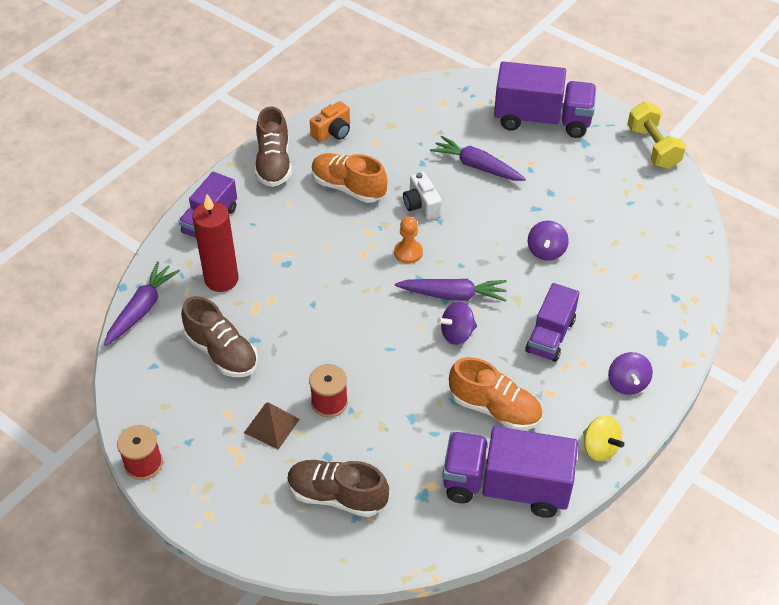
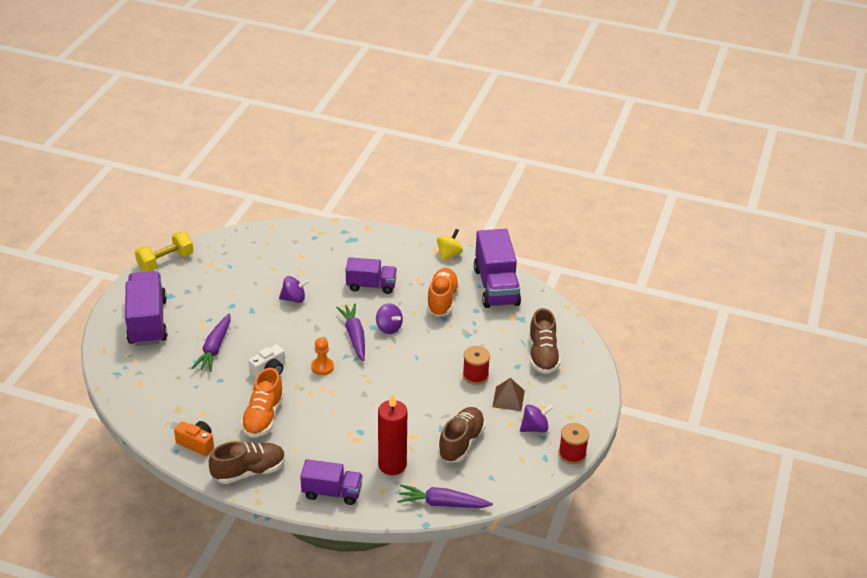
camera: 110 degrees left, 10 degrees down
purple spinning top [608,352,653,395] -> purple spinning top moved to [520,405,554,432]

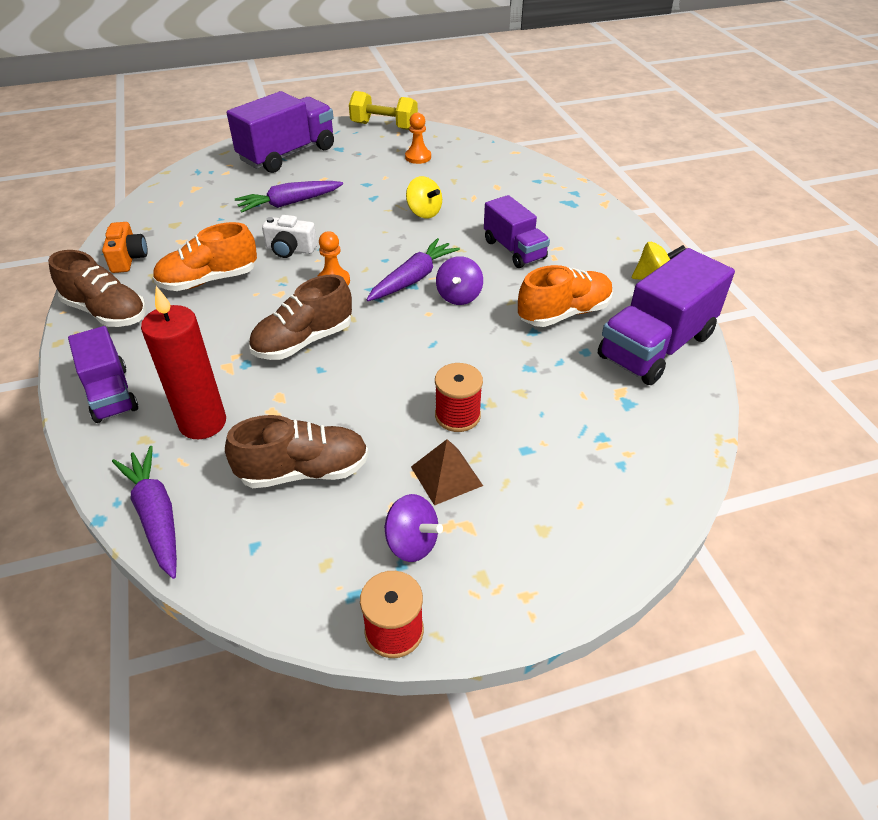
camera: 55 degrees right, 5 degrees up
purple spinning top [279,276,310,303] -> yellow spinning top [406,176,442,218]
brown shoe [529,308,561,374] -> brown shoe moved to [249,274,352,360]
none -> orange pawn [405,113,431,164]

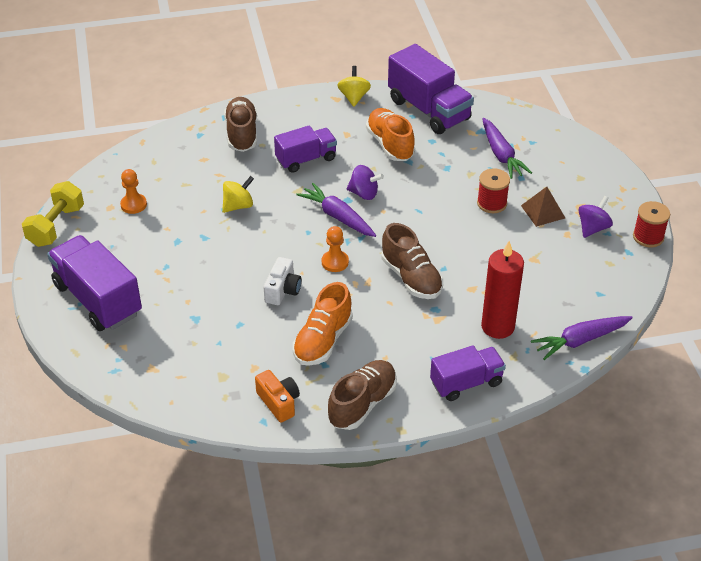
camera: 85 degrees left, 0 degrees up
orange camera [102,222,148,273] -> orange camera turned 60 degrees clockwise [255,370,300,423]
orange shoe [153,222,257,291] -> orange shoe turned 45 degrees clockwise [293,282,353,366]
brown shoe [225,415,369,488] -> brown shoe moved to [224,97,257,152]
purple carrot [235,181,343,213] -> purple carrot moved to [482,118,532,179]

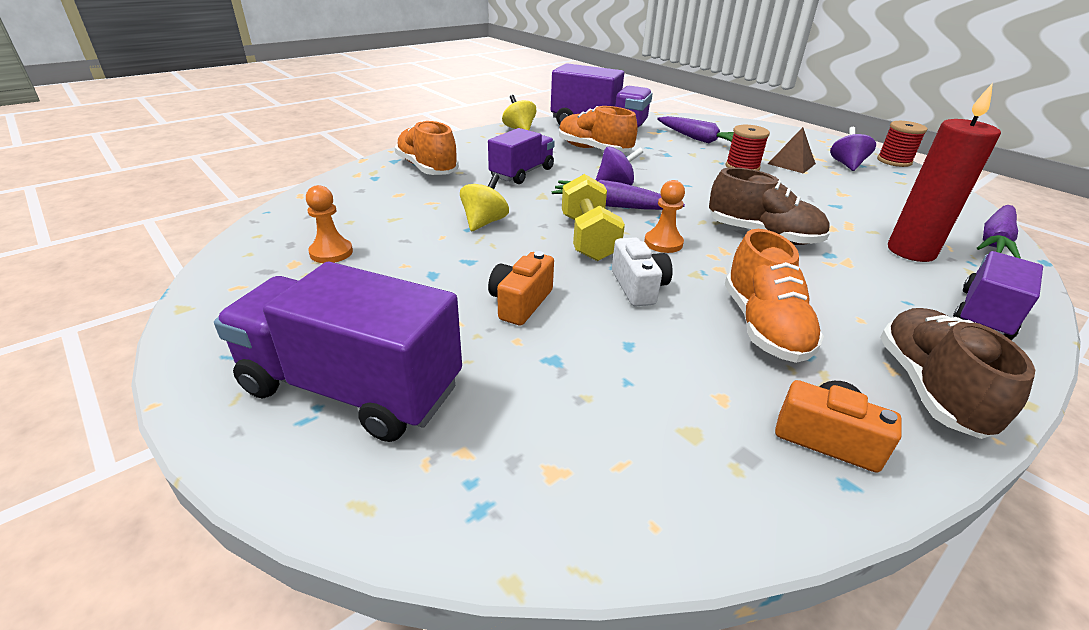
camera: 30 degrees left, 10 degrees down
yellow dumbbell [22,181,84,247] -> yellow dumbbell moved to [562,174,625,261]
brown shoe [224,97,257,152] -> orange shoe [395,120,459,175]
none -> orange camera [488,251,554,325]

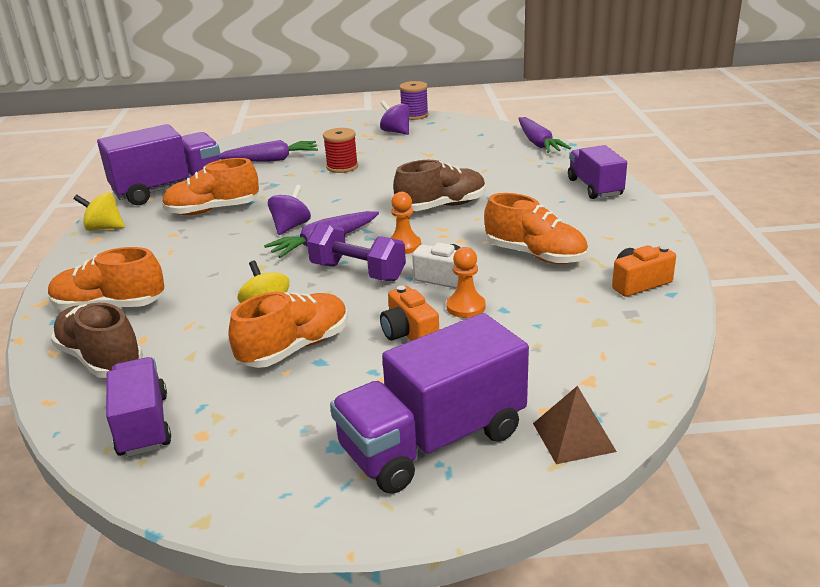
camera: 50 degrees left, 5 degrees down
orange pawn [306,185,353,263] -> orange pawn moved to [446,247,486,318]
purple truck [488,128,555,184] -> purple truck moved to [106,357,171,457]
yellow dumbbell [562,174,625,261] -> purple dumbbell [307,223,406,282]
brown pyramid [768,127,816,173] -> brown pyramid moved to [533,386,617,464]
red spool [877,121,928,167] -> purple spool [399,81,429,120]
brown shoe [880,308,1035,439] -> brown shoe moved to [51,303,143,378]
red candle [888,83,1001,262] -> none
none -> orange shoe [229,292,348,368]

